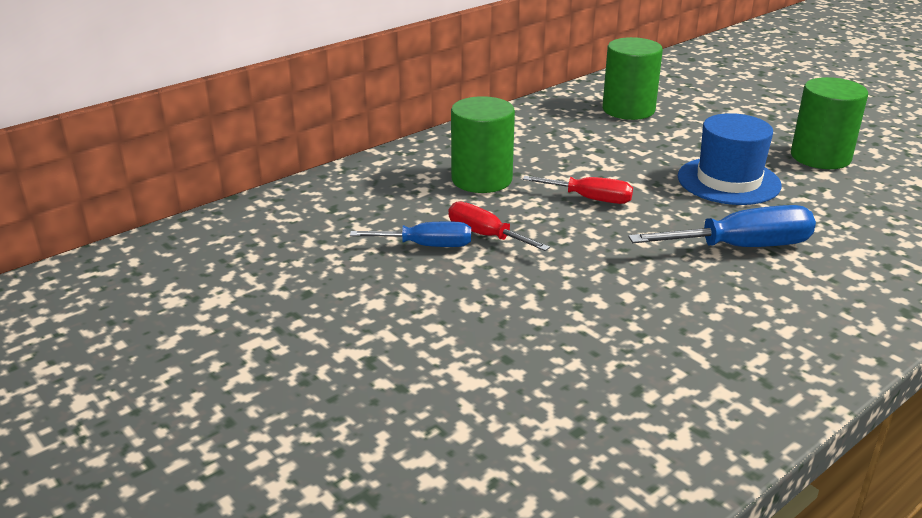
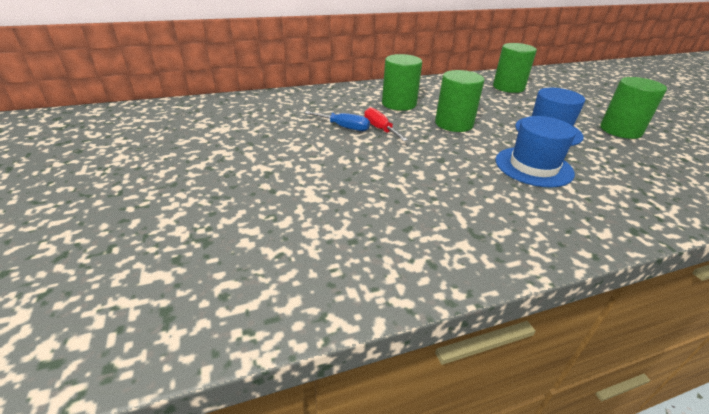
camera: 20 degrees right, 5 degrees up
red screwdriver [522,176,633,204] -> green cylinder [435,70,484,132]
blue screwdriver [628,205,816,247] -> blue hat [495,116,576,188]

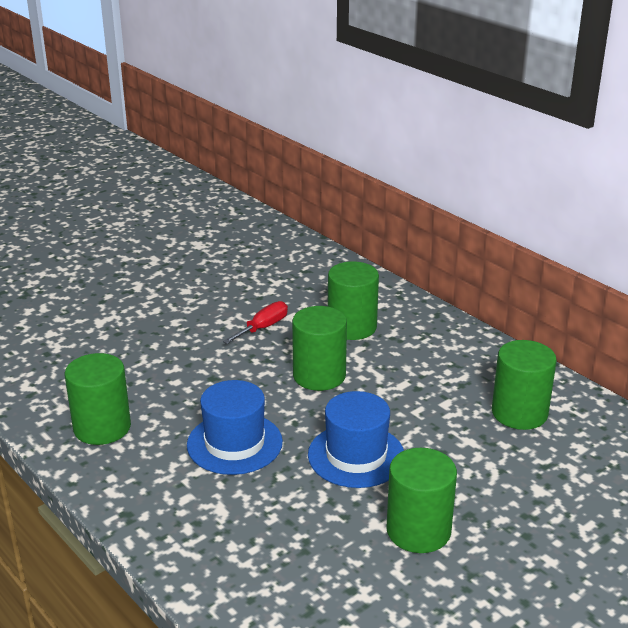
camera: 70 degrees right, 5 degrees down
blue screwdriver [305,111,370,131] -> none
none -> green cylinder [65,353,131,445]

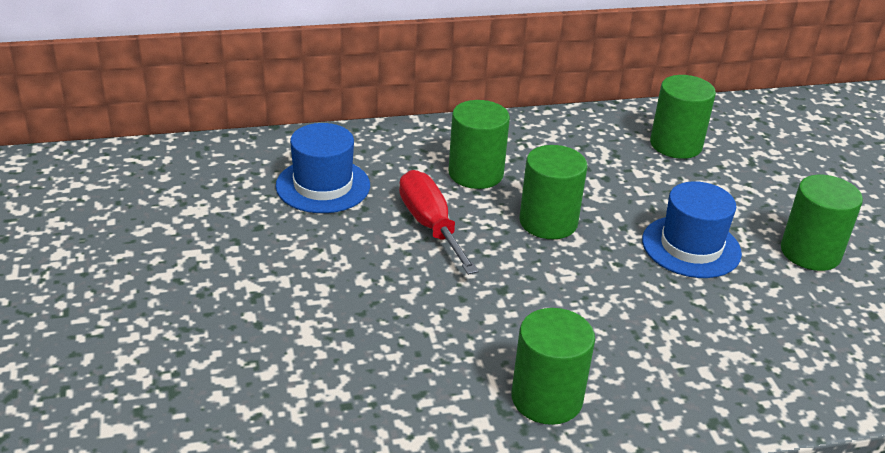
camera: 65 degrees left, 5 degrees up
blue hat [187,380,283,475] -> blue hat moved to [276,123,370,213]
red screwdriver [223,301,288,344] -> red screwdriver [399,170,479,275], size x1.55

